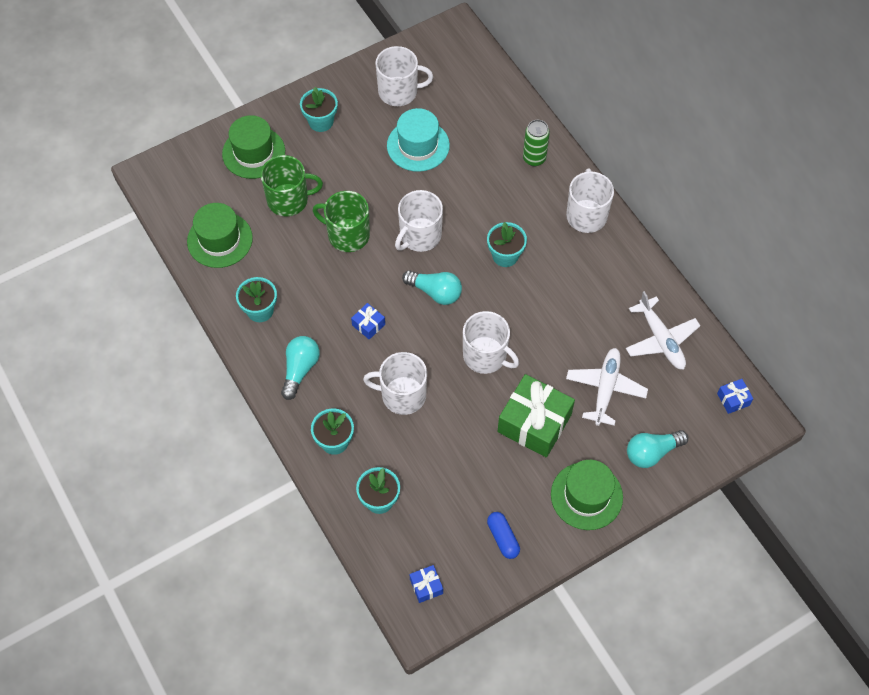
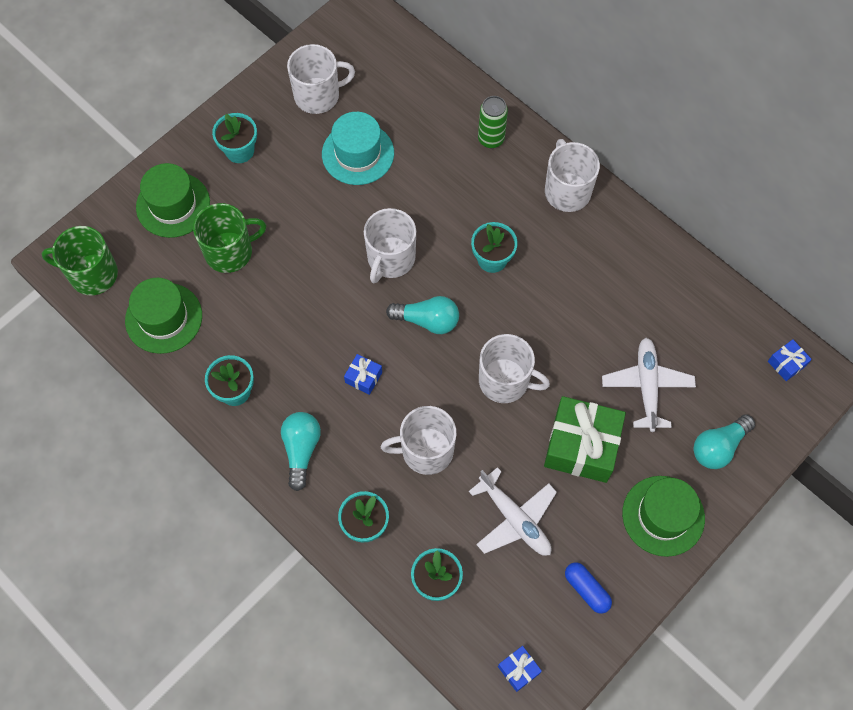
camera: 15 degrees left, 5 degrees up
green mug [312,191,370,252] -> green mug moved to [42,226,118,295]
white plane [626,291,700,369] -> white plane moved to [469,467,557,556]

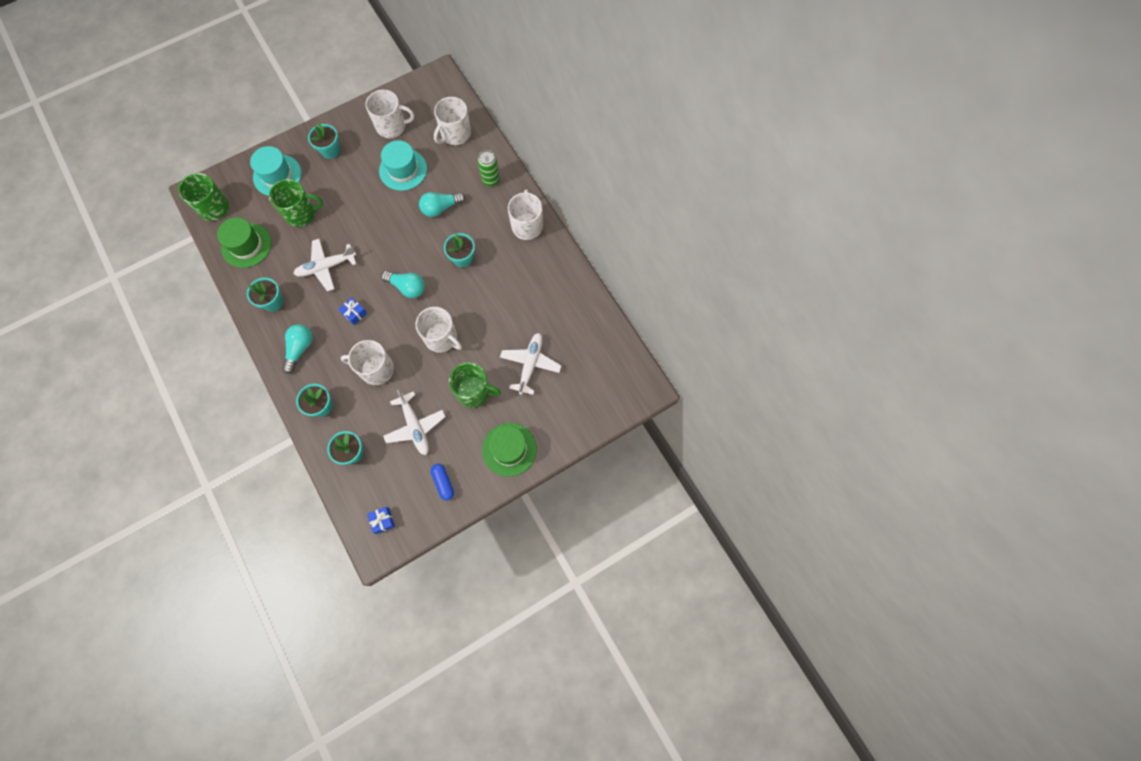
camera: 15 degrees right, 5 degrees up
green hat [136,163,210,238] -> turquoise hat [250,146,302,196]
white mug [364,208,416,283] -> white mug moved to [434,97,471,145]
green gift [544,396,626,483] -> green mug [449,363,501,408]
turquoise light bulb [693,414,755,469] -> turquoise light bulb moved to [419,192,465,217]
blue gift [768,339,812,381] -> none
none -> white plane [293,239,356,291]

